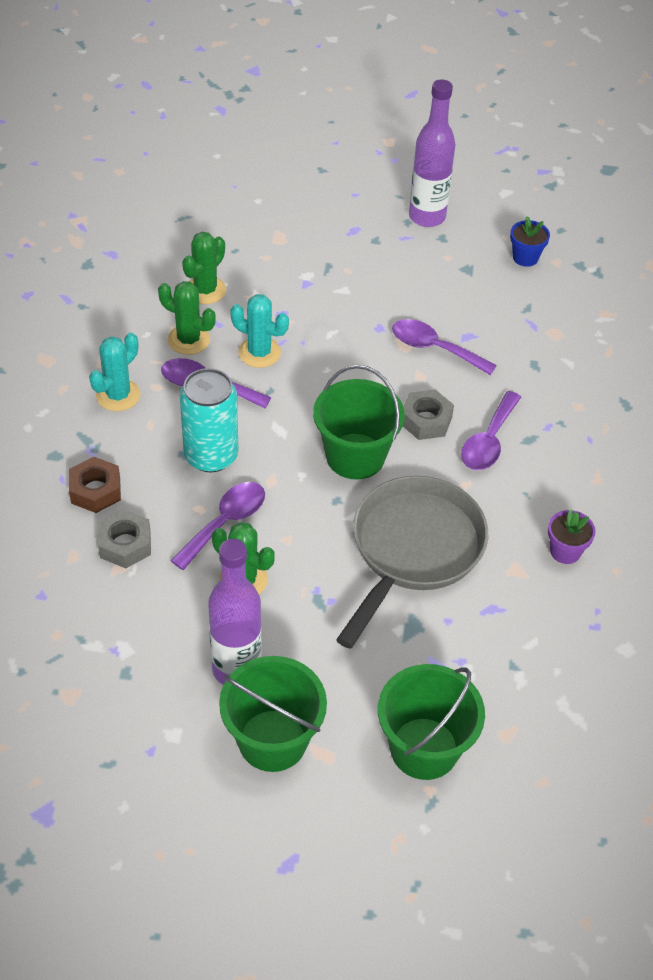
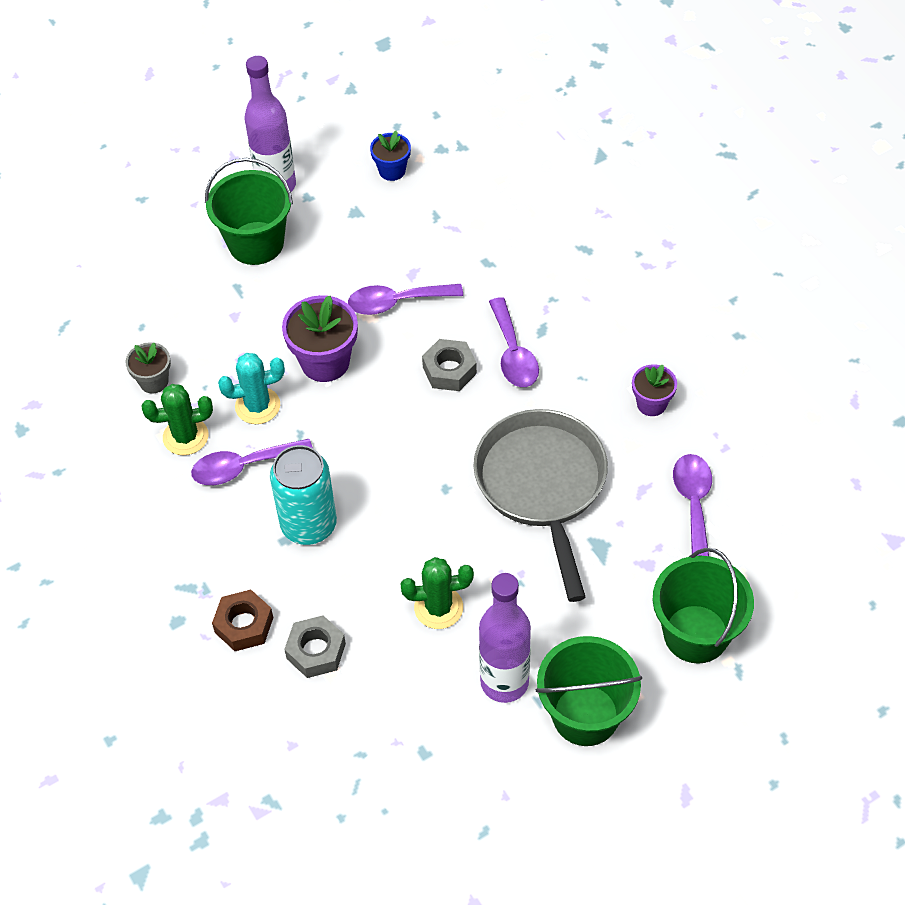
camera: 35 degrees left, 5 degrees up
turquoise cactus [89,333,140,411] -> none
purple spoon [170,482,265,570] -> purple spoon moved to [673,454,712,556]
green cactus [182,232,226,304] -> grey flower pot [126,342,171,393]
green bucket [313,365,405,480] -> green bucket moved to [205,158,293,265]
none -> purple flower pot [282,295,358,382]

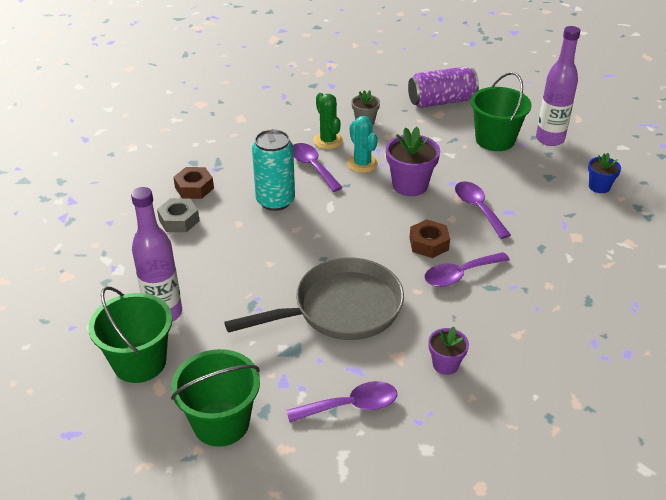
camera: 75 degrees right, 15 degrees down
green cactus [400,557,474,629] -> none
grey nut [422,339,477,391] -> brown nut [410,219,450,258]
none -> purple can [408,67,479,108]

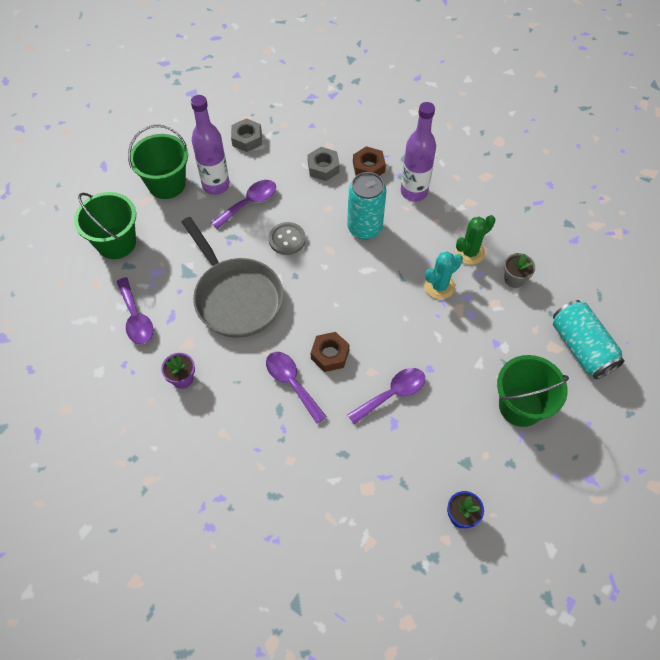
camera: 80 degrees right, 20 degrees up
purple spoon [293,143,343,192] -> purple spoon moved to [211,180,276,229]
purple flower pot [386,127,440,196] -> none
purple can [408,67,479,108] -> turquoise can [553,300,624,379]
purple bottle [536,26,581,146] -> purple bottle moved to [401,102,436,202]
none -> grey nut [231,118,262,152]
none -> grey button [269,222,306,255]

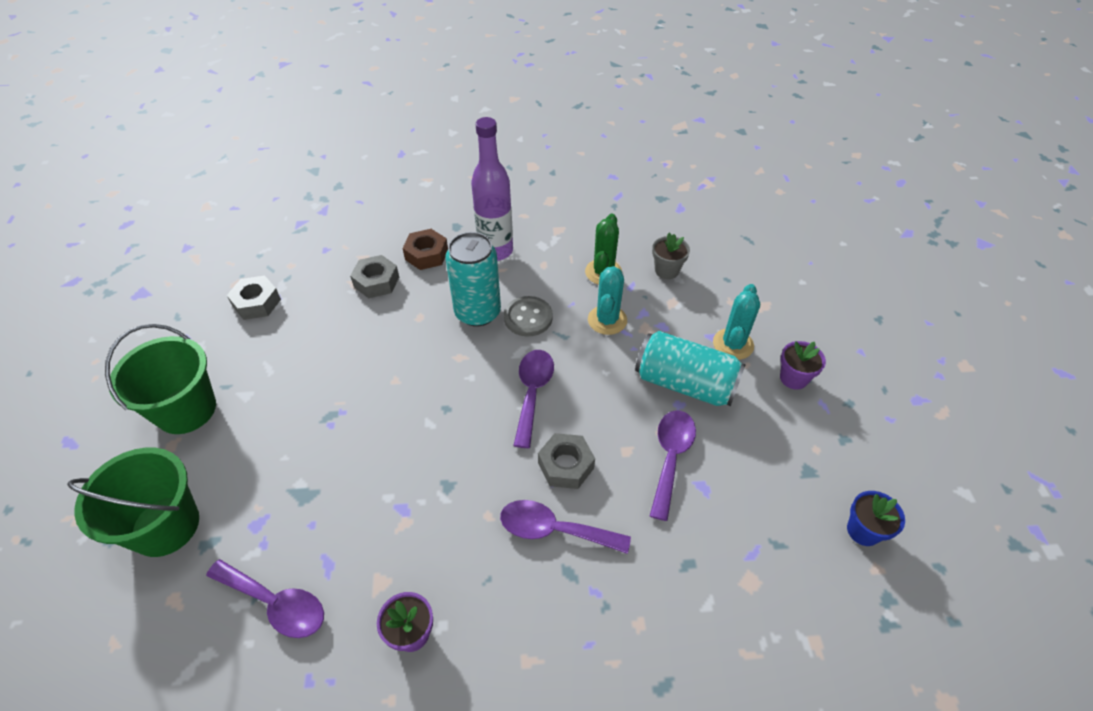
camera: 40 degrees left, 10 degrees down
grey pan [182,217,283,338] -> none
purple bottle [191,95,230,195] -> none
purple spoon [211,180,276,229] -> purple spoon moved to [513,350,554,448]
grey button [269,222,306,255] -> grey button moved to [504,296,553,336]
brown nut [311,332,349,372] -> grey nut [538,433,595,489]
green bucket [497,355,569,427] -> purple flower pot [780,341,826,390]
turquoise can [553,300,624,379] -> turquoise can moved to [635,331,746,406]
none -> turquoise cactus [713,284,760,360]

